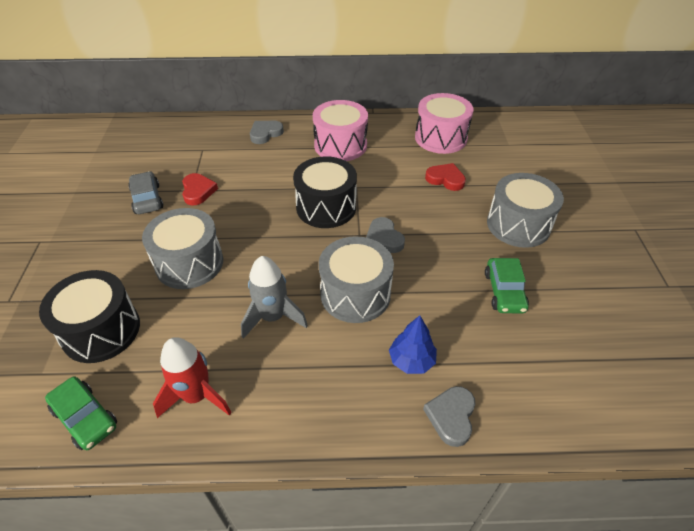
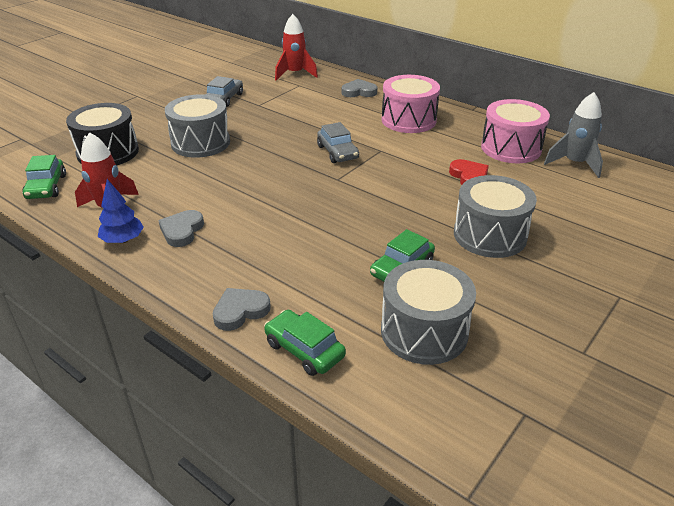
camera: 40 degrees right, 10 degrees down
red heart [182,173,218,205] -> none
grey rocket [241,256,308,339] -> grey rocket moved to [544,92,603,178]
black drum [293,156,357,228] -> grey car [317,122,359,163]
grey drum [319,236,394,323] -> grey drum moved to [381,260,476,365]
grey heart [366,217,405,253] -> grey heart moved to [158,210,204,247]
blue tree [389,315,437,374] -> blue tree moved to [98,179,144,243]
none -> green car [264,310,346,376]
none -> red rocket [275,14,318,80]

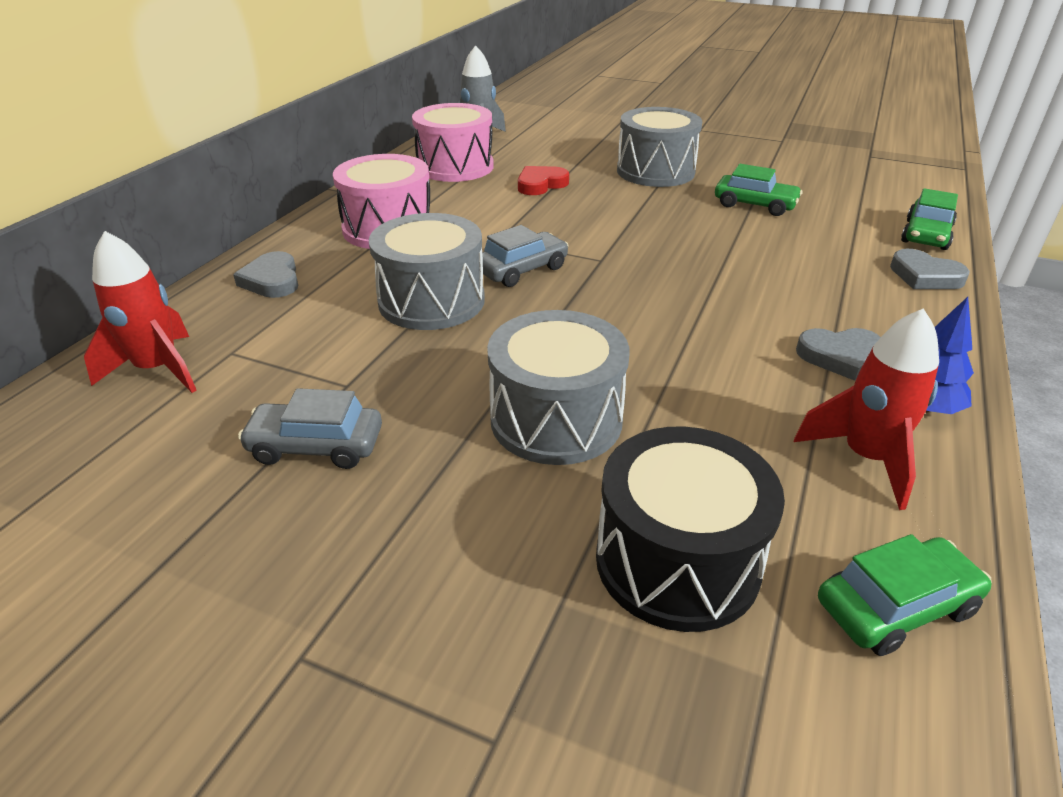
camera: 105 degrees left, 0 degrees up
grey drum [381,260,476,365] -> grey drum moved to [369,213,485,330]

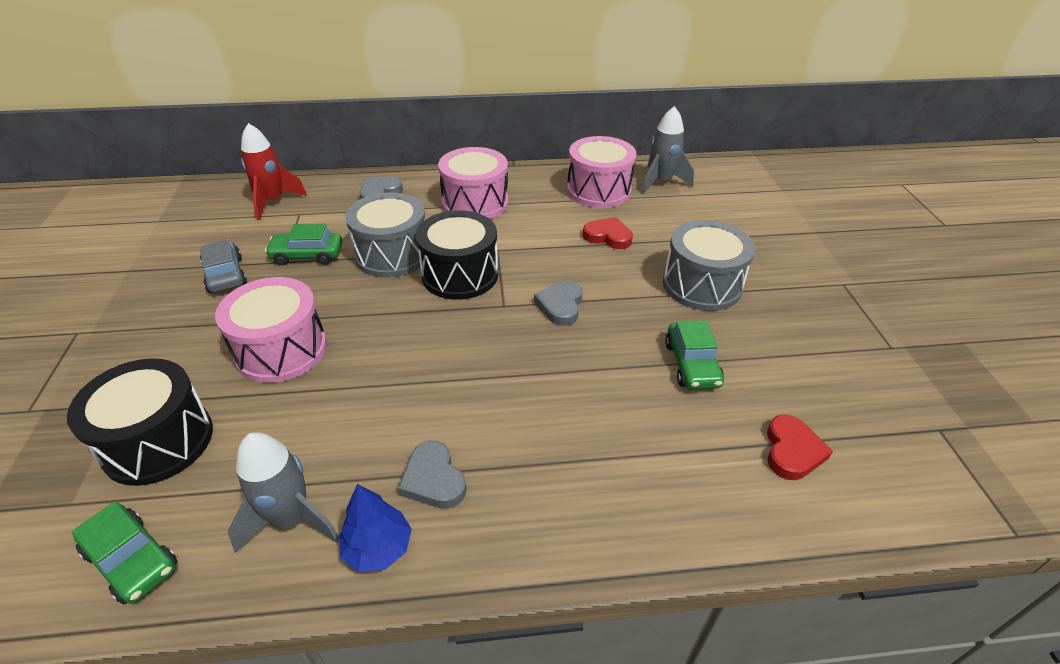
camera: 60 degrees right, 5 degrees up
grey car [479,225,569,287] -> black drum [416,210,498,300]
grey drum [487,310,630,465] -> pink drum [215,277,327,383]
red rocket [794,308,939,510] -> grey rocket [228,432,339,553]
grey heart [890,249,970,289] -> grey heart moved to [534,281,583,326]
green car [901,188,958,250] -> green car moved to [265,224,342,265]
none -> red heart [767,414,833,480]

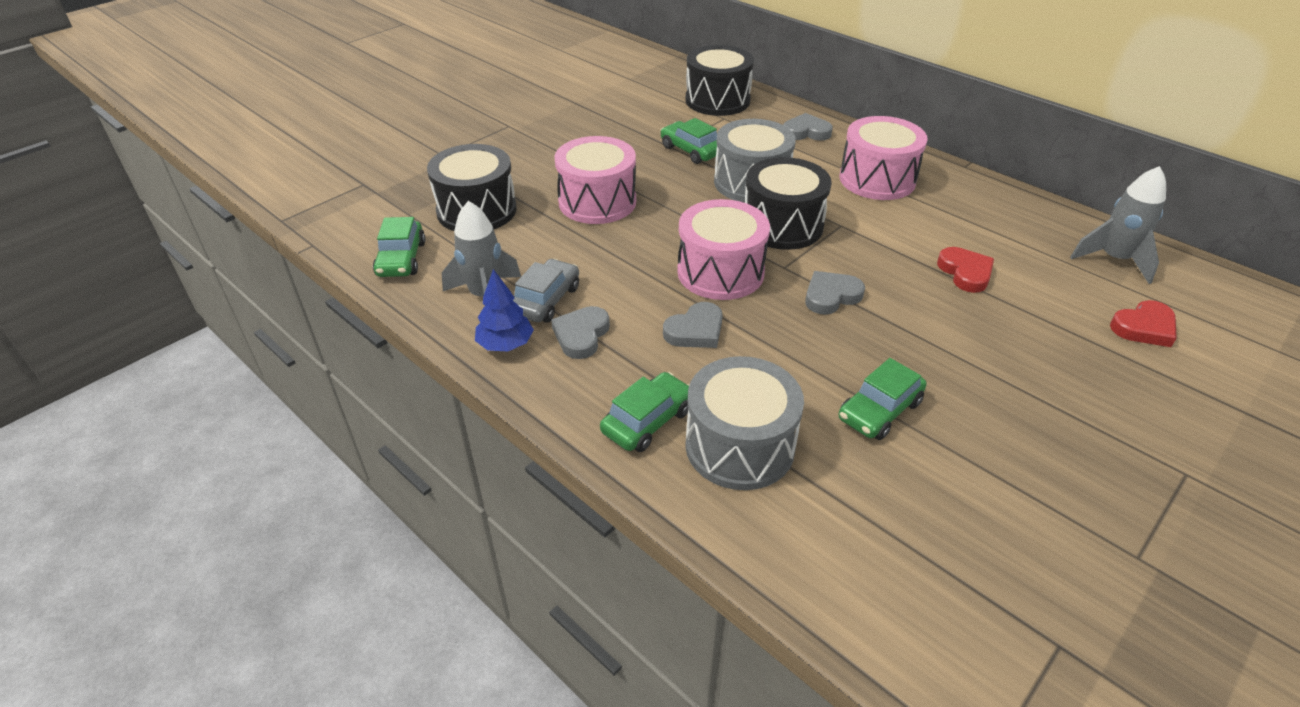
camera: 50 degrees right, 0 degrees up
grey car [200,240,247,293] -> grey car moved to [513,259,579,323]
red rocket [241,123,307,220] -> black drum [686,45,754,116]
pink drum [567,136,637,208] -> pink drum moved to [677,199,770,300]
grey drum [663,220,755,311] -> grey drum moved to [685,356,804,490]
red heart [767,414,833,480] -> red heart moved to [1110,300,1177,347]
none -> green car [600,372,690,452]
none -> grey heart [663,302,723,348]

